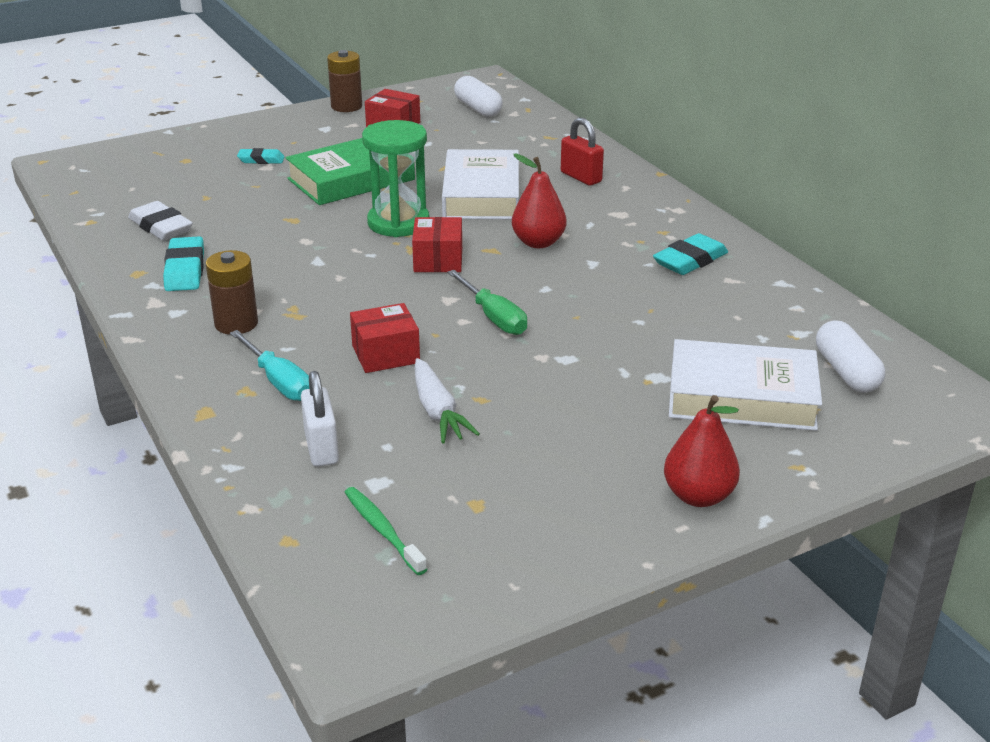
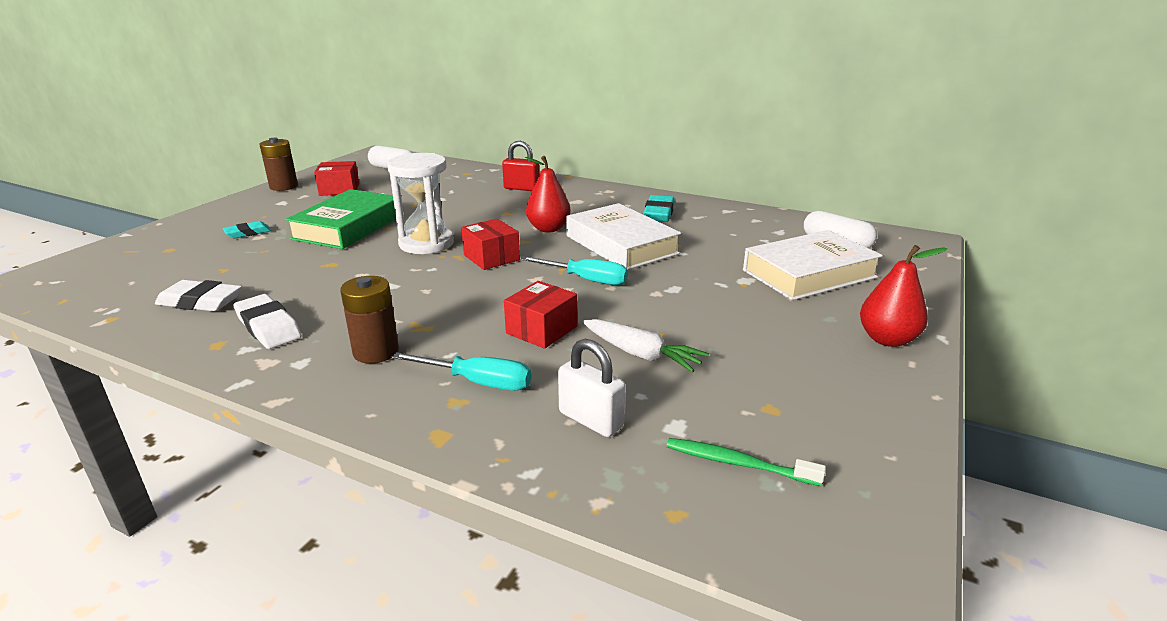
camera: 35 degrees left, 5 degrees down
turquoise eraser [163,236,204,291] -> white eraser [234,294,302,349]
green hourglass [362,120,429,237] -> white hourglass [387,153,454,254]
white book [442,149,519,219] -> white book moved to [566,203,681,270]
green screwdriver [447,270,527,335] -> turquoise screwdriver [520,256,628,285]

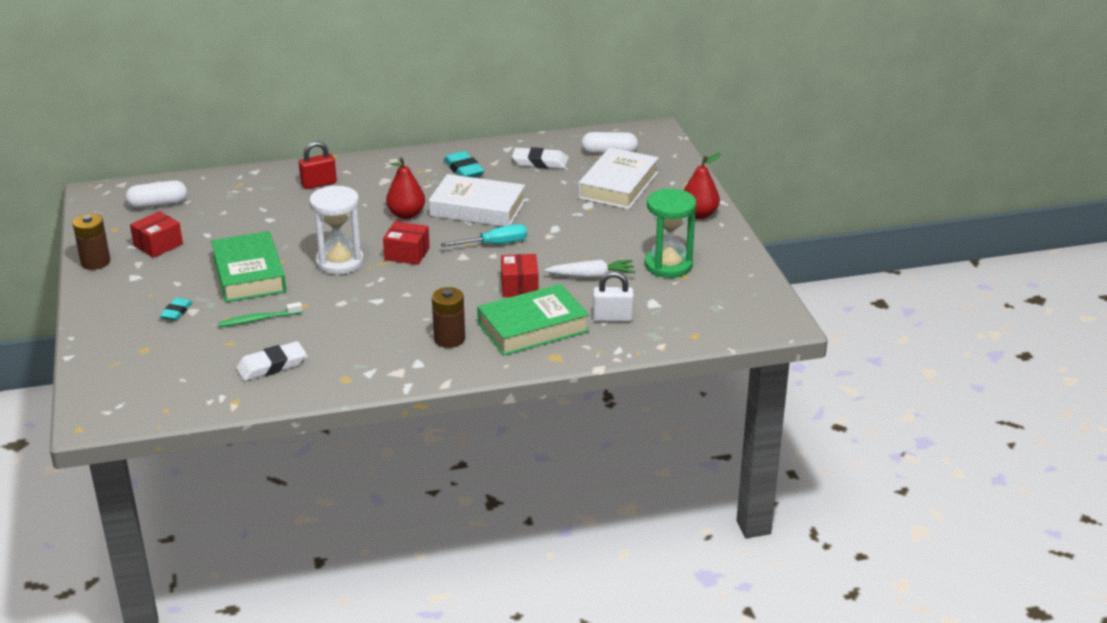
camera: 40 degrees left, 5 degrees up
white eraser [234,294,302,349] -> white eraser moved to [512,147,568,169]
turquoise screwdriver [392,352,532,391] -> green book [477,284,589,355]
green toothbrush [667,438,826,486] -> green toothbrush moved to [219,302,302,327]
none -> green hourglass [645,189,696,278]

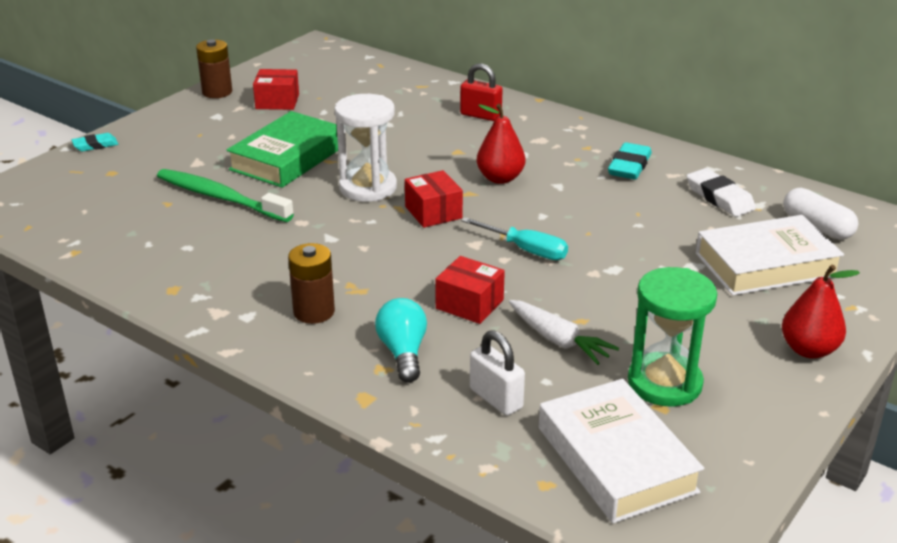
camera: 50 degrees right, 0 degrees up
white capsule [125,180,187,209] -> none
turquoise eraser [160,298,193,321] -> turquoise eraser moved to [72,133,118,151]
green toothbrush [219,302,302,327] -> green toothbrush [157,169,294,222], size x1.74
white eraser [236,341,306,381] -> none
white book [429,174,525,227] -> white book moved to [539,379,704,524]
green book [477,284,589,355] -> turquoise light bulb [375,298,427,383]
red box [501,254,539,297] -> red box turned 75 degrees clockwise [435,256,505,324]

